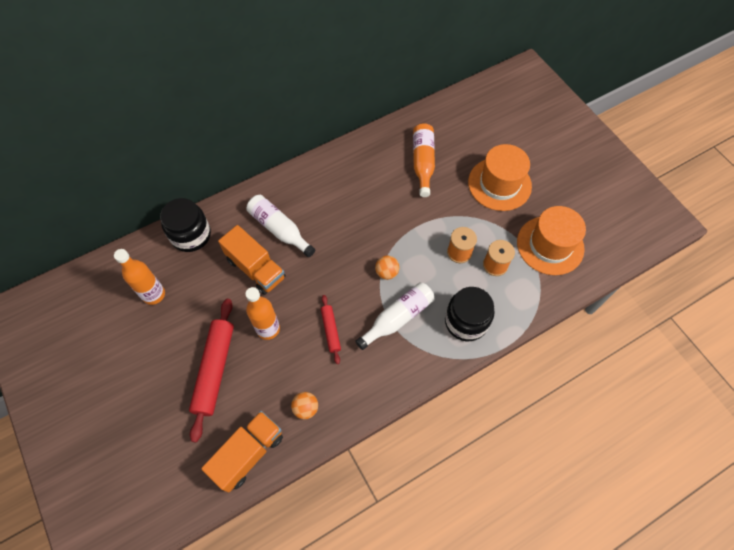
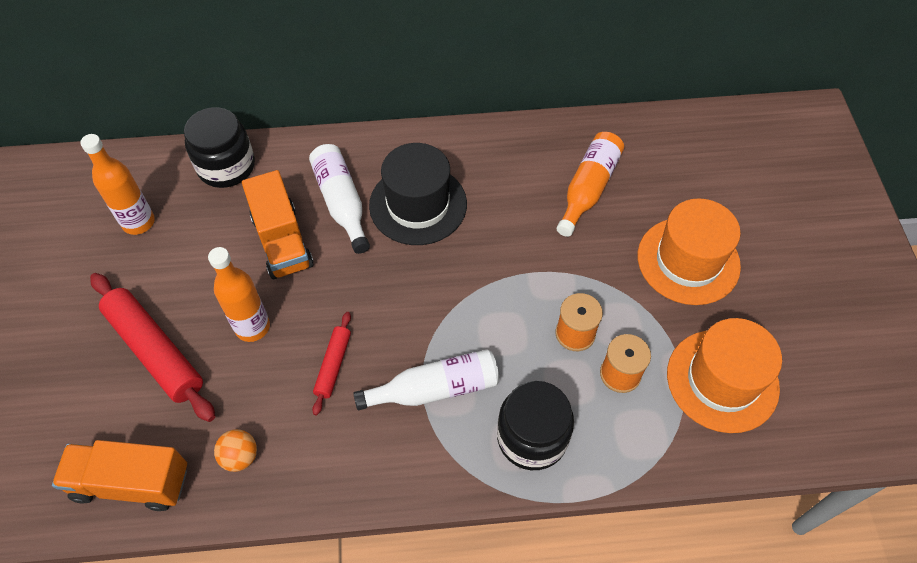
camera: 25 degrees right, 5 degrees down
red rolling pin [189,299,234,443] -> red rolling pin turned 75 degrees counterclockwise [90,273,215,422]
orange truck [201,411,283,493] -> orange truck turned 150 degrees counterclockwise [52,440,187,511]
orange ball [375,256,399,280] -> none
none -> black hat [369,143,467,245]

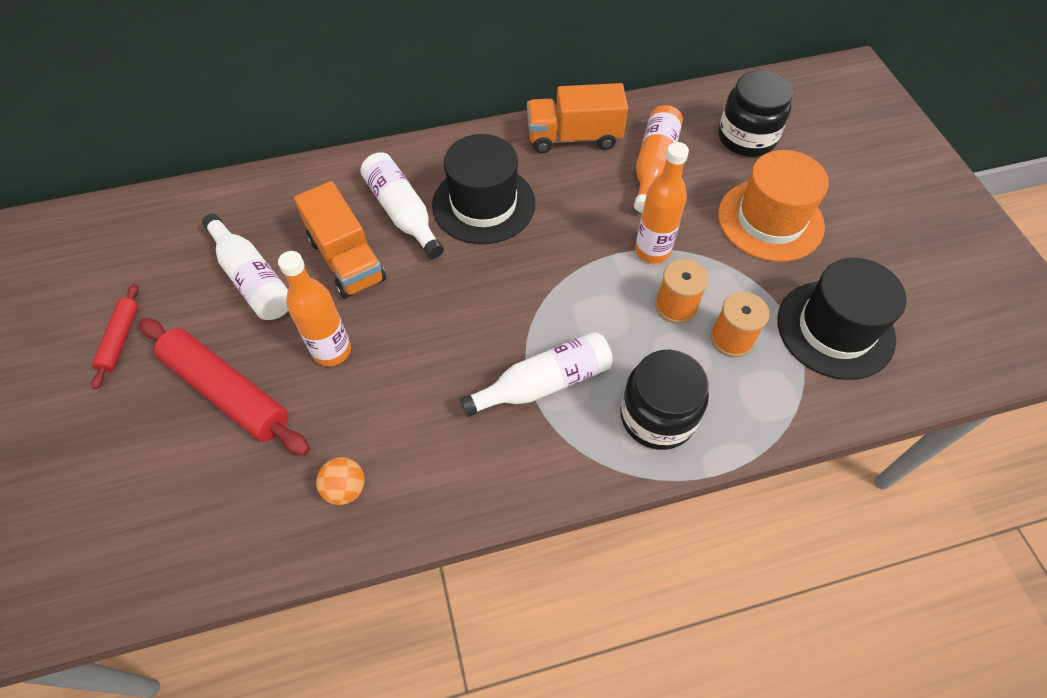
camera: 10 degrees left, 0 degrees up
orange truck [52,440,187,511] -> orange truck moved to [527,83,628,153]
orange bottle [80,134,155,235] -> orange bottle moved to [635,142,689,264]
black jar [184,107,255,188] -> black jar moved to [718,71,793,157]
red rolling pin [312,312,351,415] -> red rolling pin moved to [91,284,139,389]
orange hat [667,318,782,433] -> black hat [777,258,907,380]
none -> white bottle [202,213,288,320]

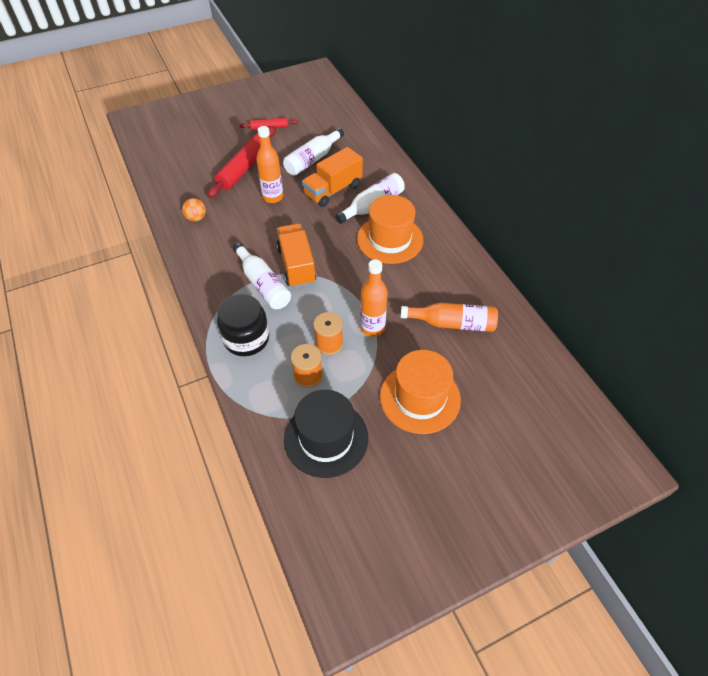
camera: 80 degrees right, 5 degrees down
black hat [432,134,535,244] -> orange hat [357,195,423,264]
orange truck [527,83,628,153] -> orange truck moved to [276,224,317,288]
black jar [718,71,793,157] -> none

